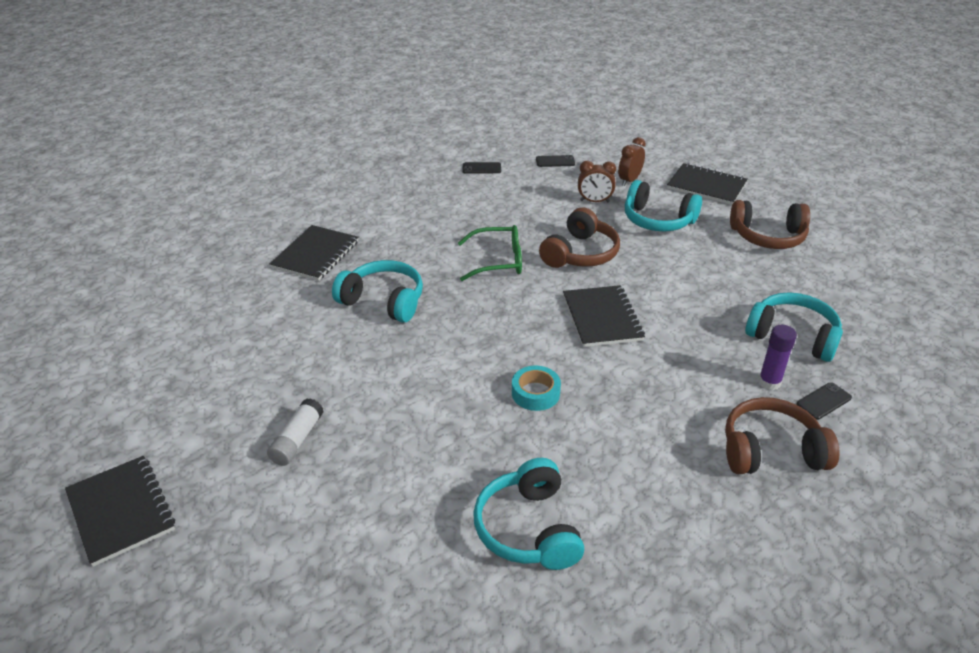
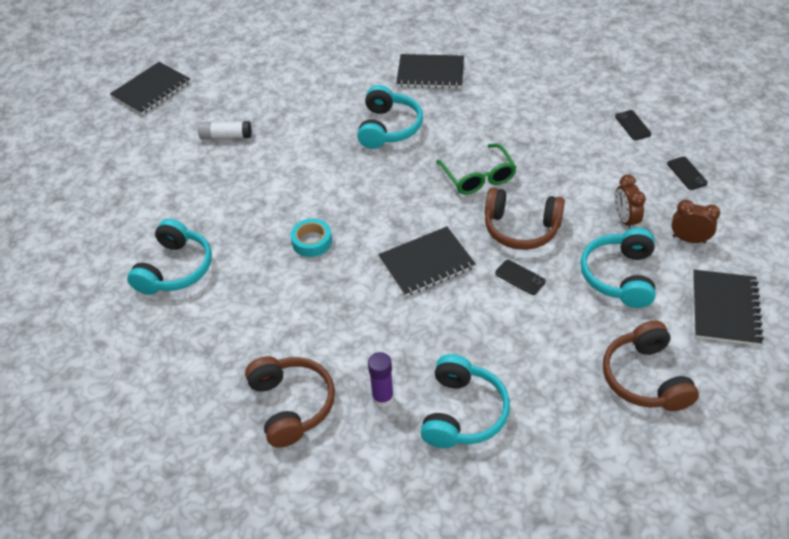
camera: 75 degrees right, 10 degrees up
turquoise headphones [473,458,584,570] -> turquoise headphones turned 135 degrees clockwise [127,219,212,295]
black phone [796,382,852,420] -> black phone moved to [495,260,546,295]

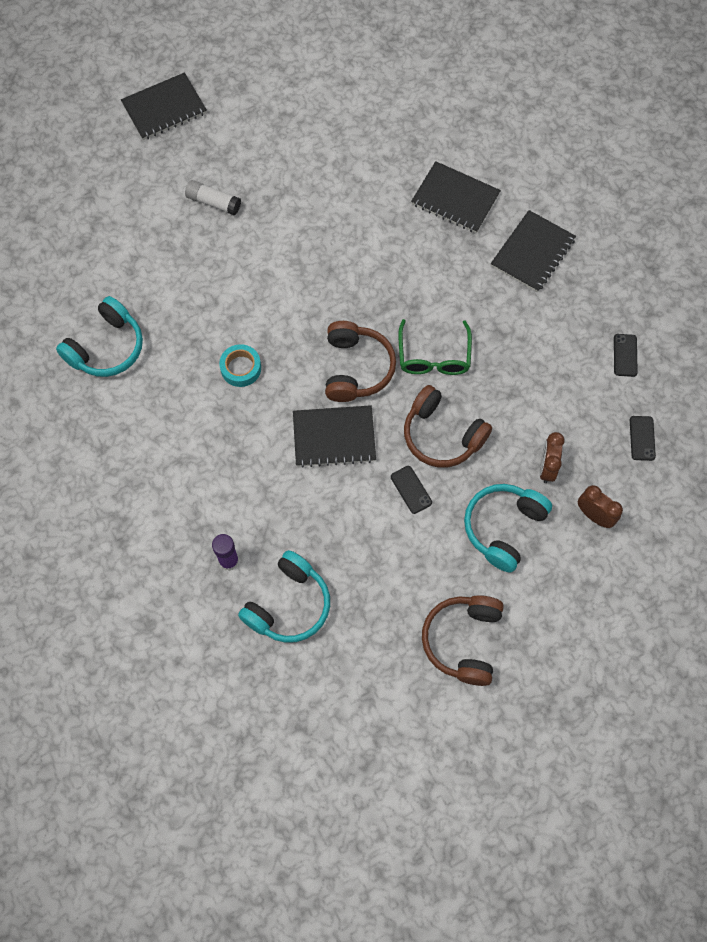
camera: 20 degrees right, 20 degrees up
brown headphones [245,356,335,448] -> brown headphones moved to [325,321,396,402]
turquoise headphones [357,85,423,149] -> none
black notebook [693,270,764,346] -> black notebook moved to [491,210,576,292]

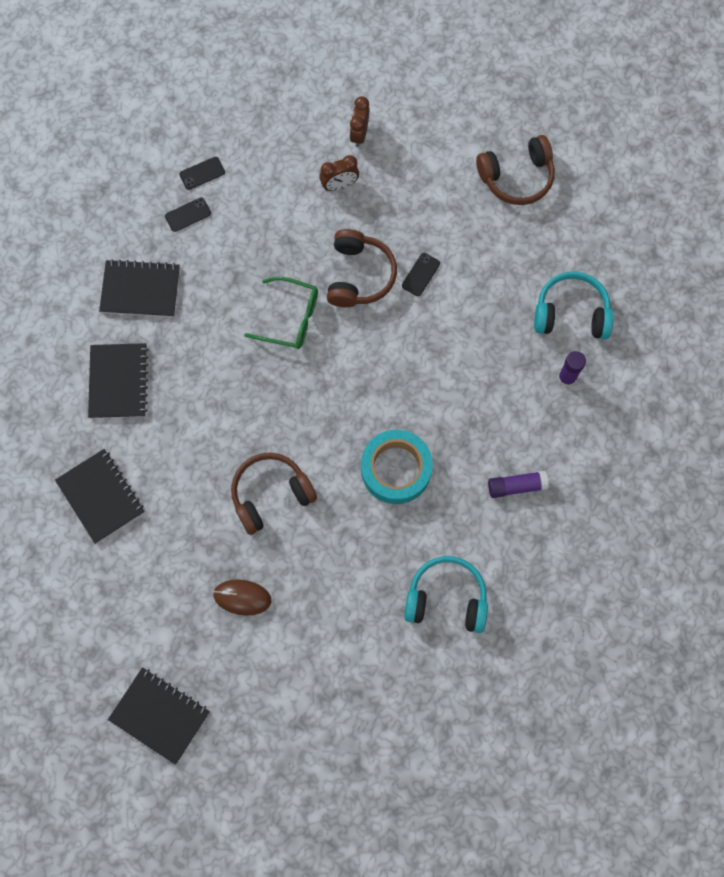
camera: 120 degrees left, 5 degrees up
white glue stick [185,180,241,216] -> brown mouse [213,579,271,616]
turquoise tape [219,344,261,387] -> turquoise tape [361,430,433,504], size x1.74
black notebook [293,405,376,468] -> black notebook moved to [55,449,145,544]
brown headphones [325,321,396,402] -> brown headphones moved to [231,453,317,535]
green glasses [398,319,472,375] -> green glasses turned 45 degrees clockwise [244,277,318,349]
turquoise headphones [464,484,552,573] -> none
black phone [630,416,656,461] -> black phone moved to [165,197,211,232]
none -> purple glue stick [488,471,549,498]

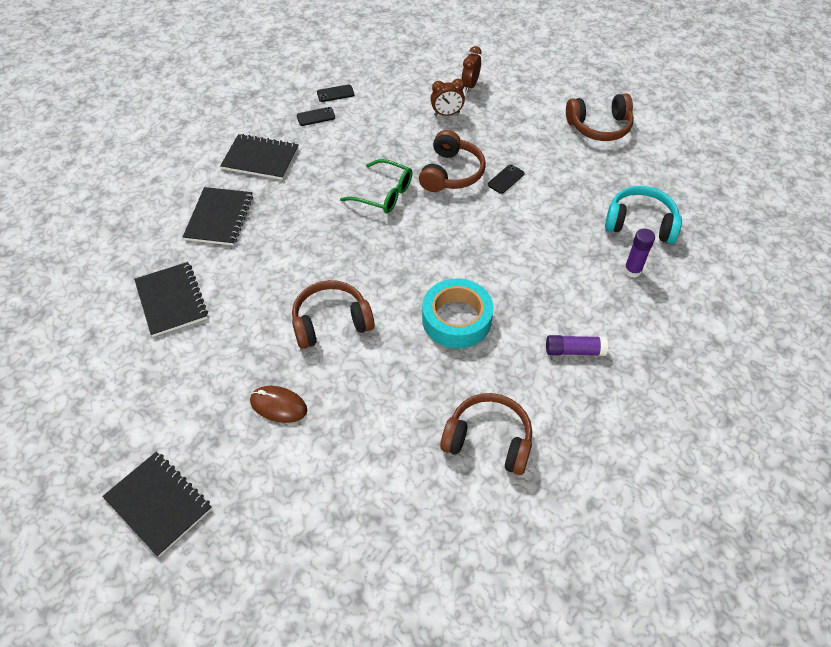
camera: 10 degrees right, 20 degrees down
turquoise headphones [404,556,488,633] -> brown headphones [440,393,532,475]

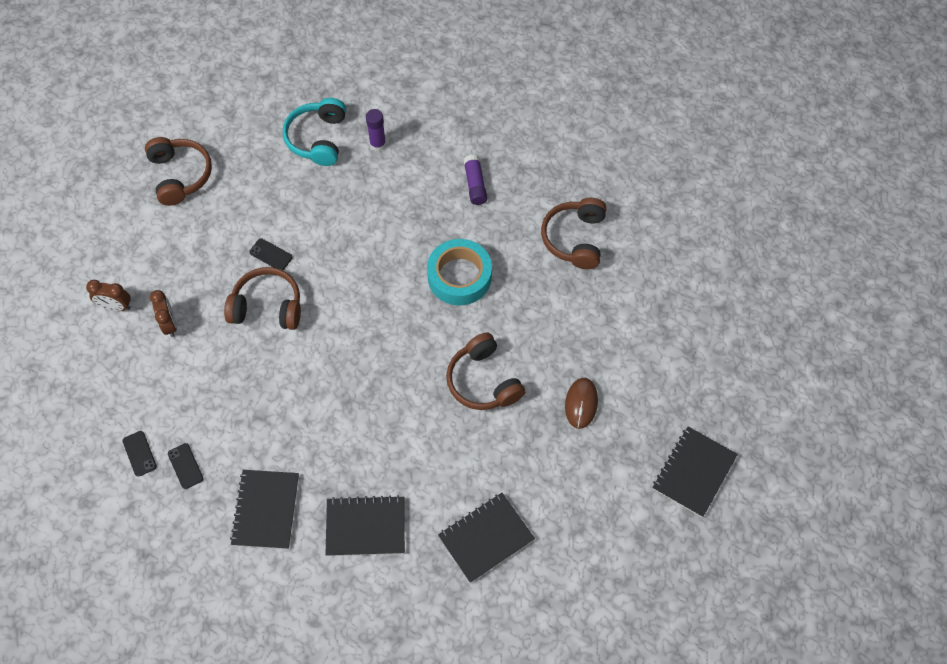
camera: 100 degrees left, 10 degrees up
green glasses [340,159,412,213] -> none

